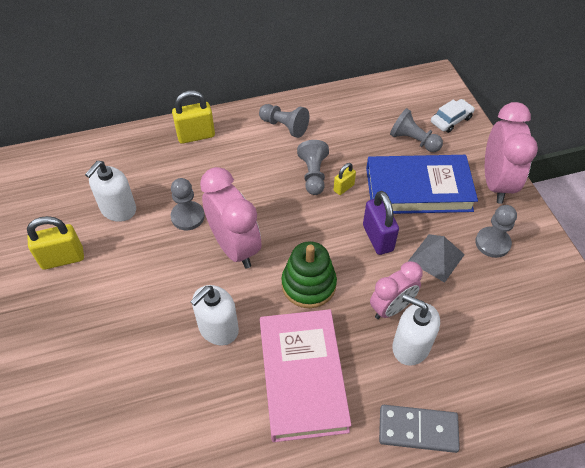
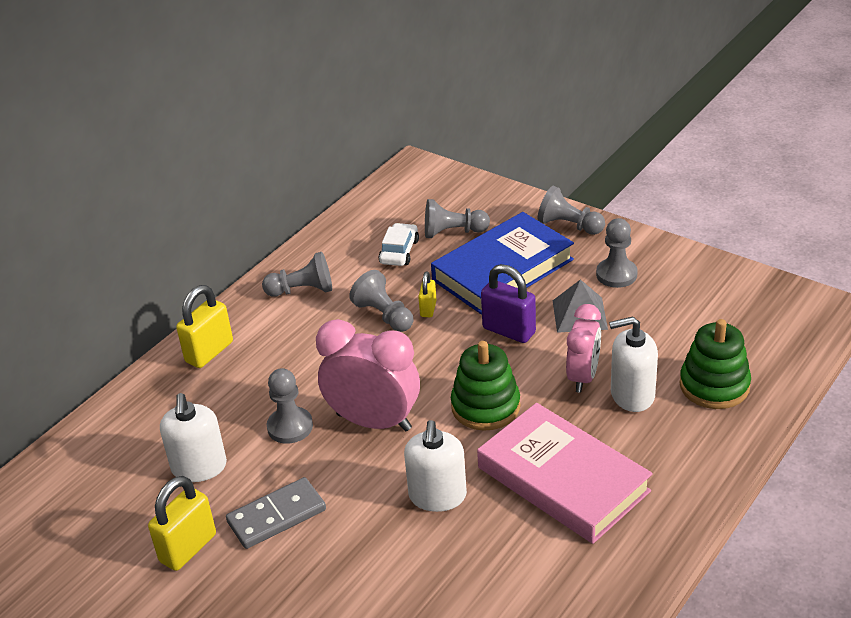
camera: 35 degrees left, 15 degrees down
grey domino [379,405,460,453] -> grey domino moved to [226,477,326,549]
white car [431,99,475,133] -> white car moved to [379,223,419,266]
pink clock [485,102,538,204] -> grey pawn [538,186,605,235]
none -> green stacking toy [680,319,751,409]

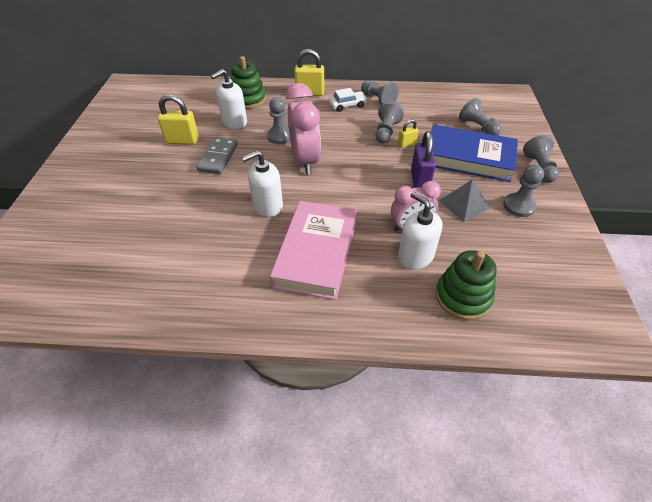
camera: 55 degrees right, 10 degrees up
grey domino [226,477,326,549] -> grey domino turned 75 degrees clockwise [197,137,238,174]
white car [379,223,419,266] -> white car moved to [329,88,367,112]
green stacking toy [451,341,520,431] -> green stacking toy moved to [231,56,266,109]

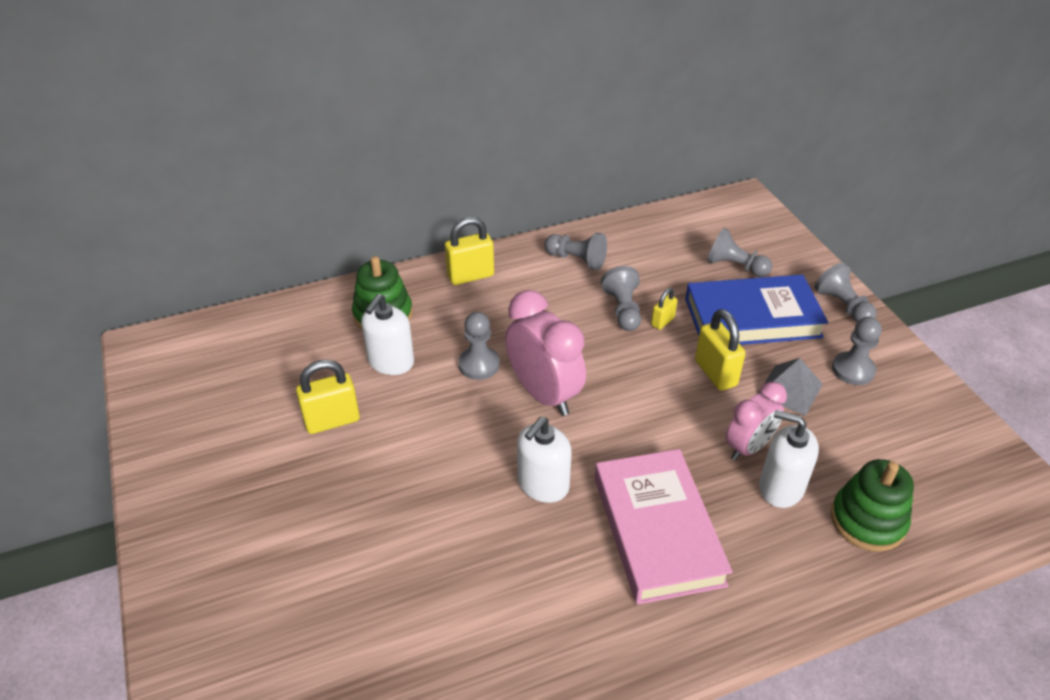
camera: 25 degrees left, 5 degrees down
grey domino [197,137,238,174] -> none
white car [329,88,367,112] -> none
purple padlock [411,131,436,188] -> yellow padlock [695,309,746,391]

